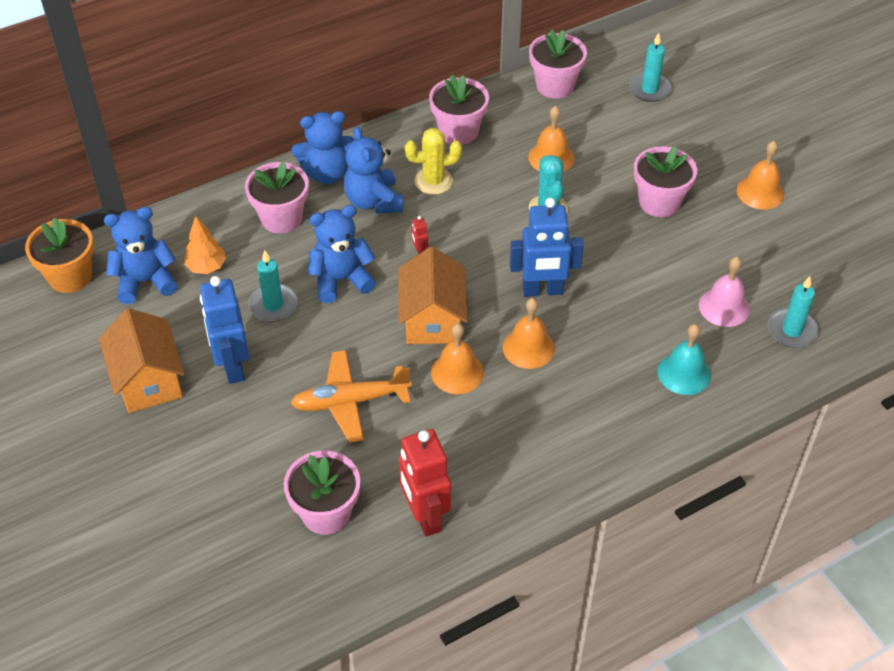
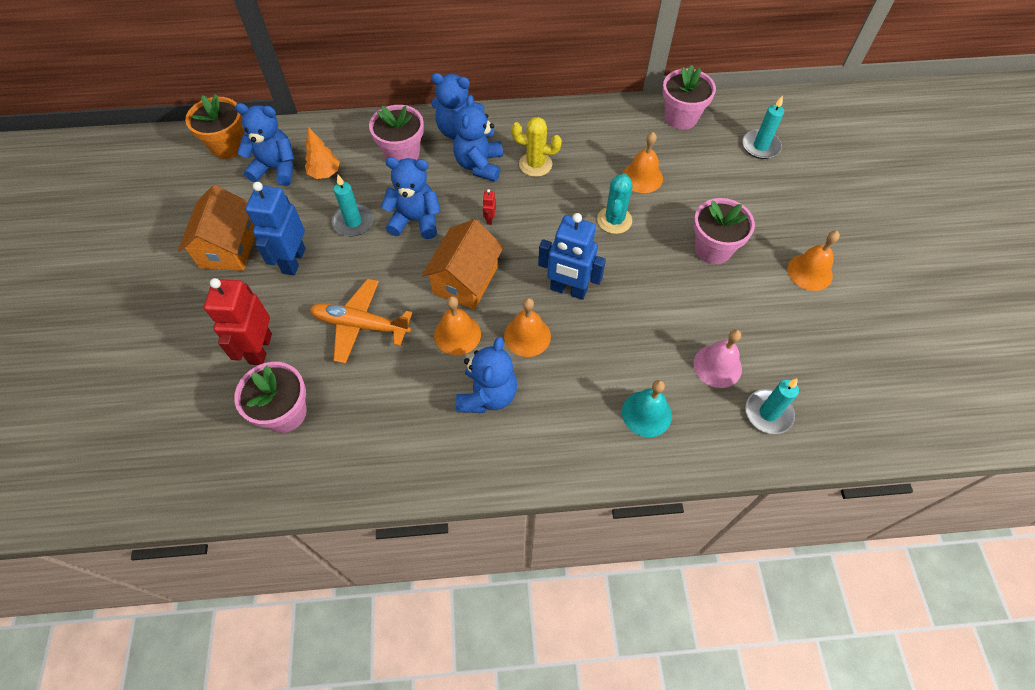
camera: 25 degrees right, 10 degrees up
red robot [399,429,451,537] -> red robot moved to [204,278,272,365]
pink flower pot [429,75,489,145] -> none
none -> blue teddy bear [456,337,517,413]

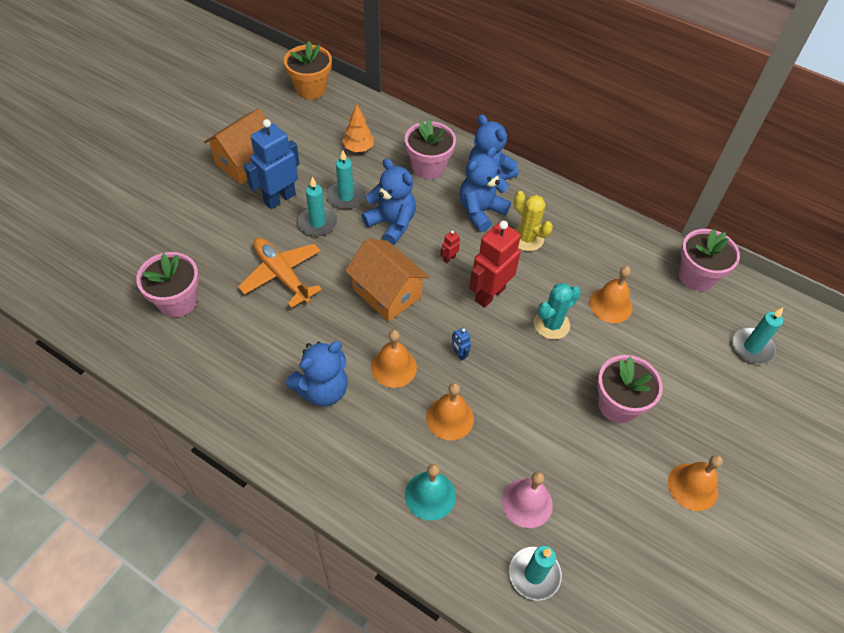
camera: 35 degrees right, 5 degrees down
red robot [204,278,272,365] -> red robot moved to [469,221,521,308]
blue teddy bear [235,103,294,186] -> none
orange house [422,219,504,309] -> orange house turned 75 degrees clockwise [345,238,429,322]
orange bell [434,296,481,355] -> orange bell moved to [426,383,474,440]
blue robot [538,213,606,300] -> blue robot [452,328,471,361], size x0.40
none -> turquoise candle [298,177,338,236]

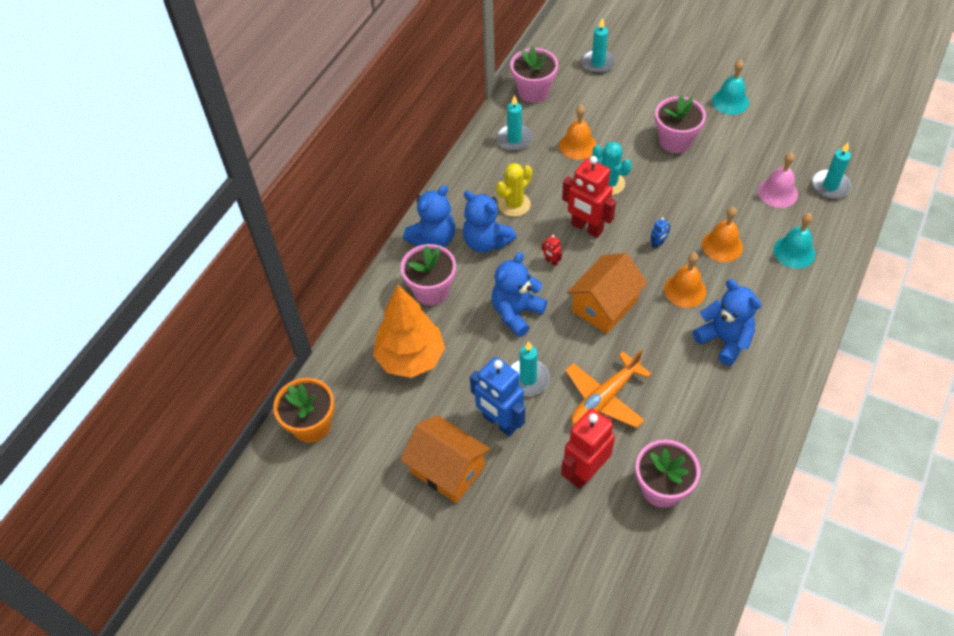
camera: 90 degrees left, 0 degrees up
turquoise candle [327,151,365,209] -> turquoise candle moved to [497,95,533,151]
orange tree [342,104,374,152] -> orange tree [373,285,445,378], size x1.94
orange bell [668,455,723,511] -> turquoise bell [712,60,749,115]
none -> red robot [561,409,615,489]

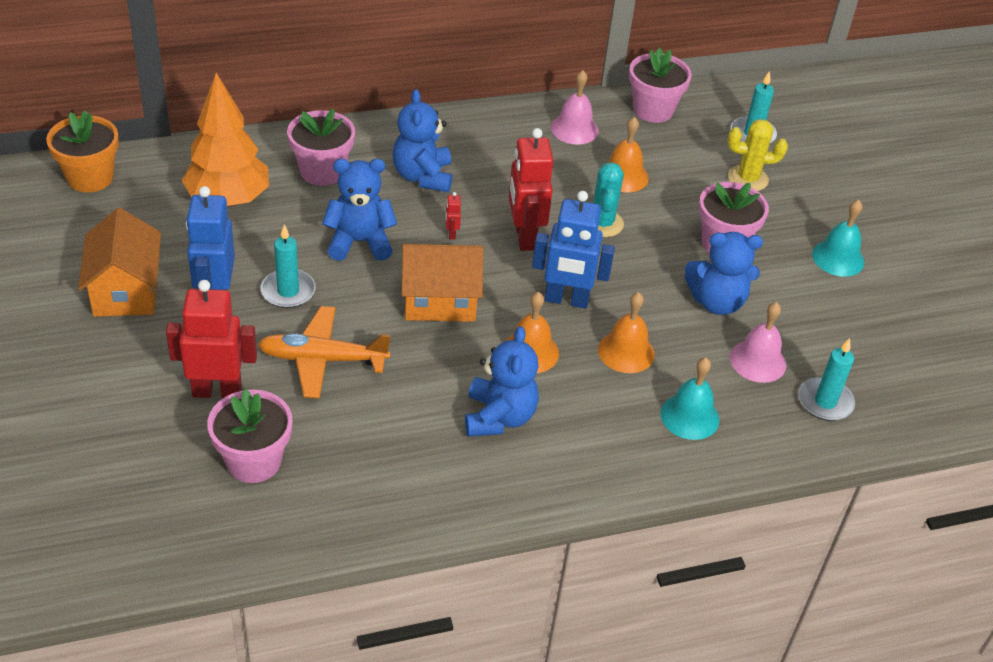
camera: 40 degrees right, 10 degrees down
blue teddy bear [403,185,455,247] -> blue teddy bear moved to [685,232,763,315]
yellow cactus [496,163,532,217] -> yellow cactus moved to [728,119,788,191]
turquoise candle [497,95,533,151] -> pink bell [551,70,599,145]
blue robot [650,217,670,249] -> blue robot [532,191,615,309], size x2.50

